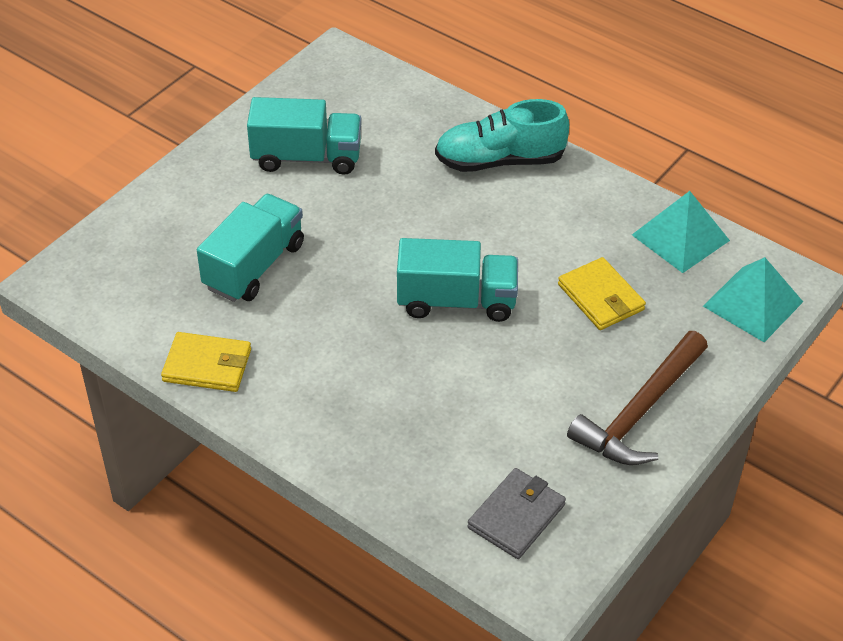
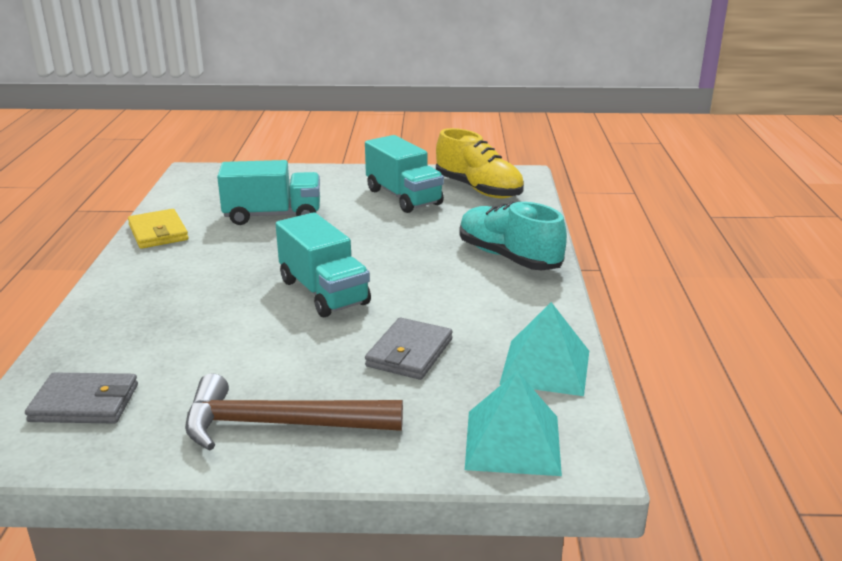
camera: 55 degrees right, 20 degrees down
yellow wallet [558,257,646,330] -> grey wallet [365,317,453,380]
none -> yellow shoe [436,128,524,198]

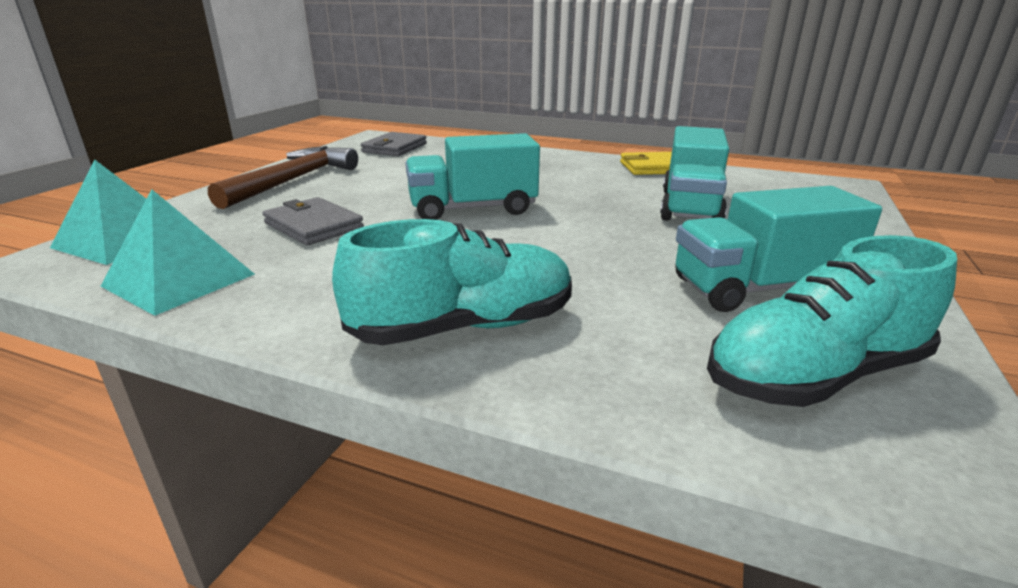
camera: 110 degrees right, 0 degrees up
yellow shoe [436,128,524,198] -> turquoise shoe [707,235,957,407]

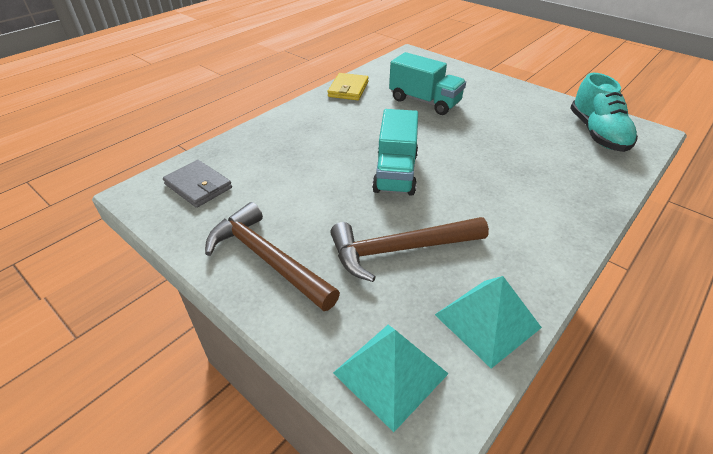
camera: 70 degrees left, 15 degrees up
grey wallet [263,197,364,245] -> brown hammer [330,217,489,282]
turquoise shoe [332,219,572,345] -> none
turquoise truck [676,186,882,312] -> none

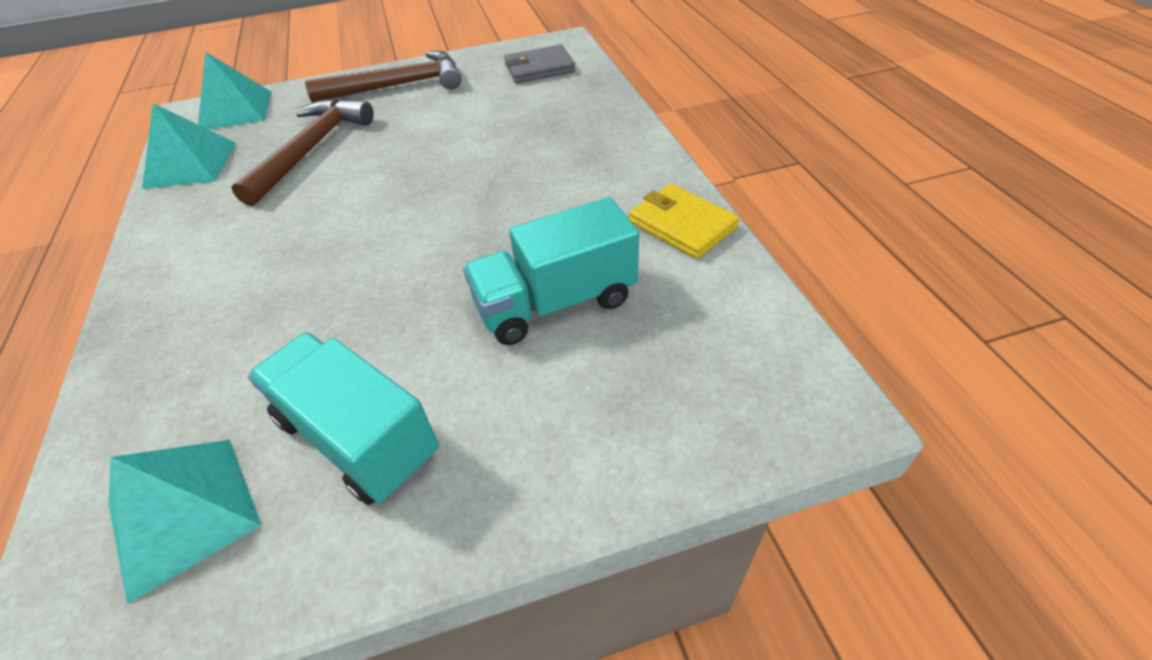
camera: 125 degrees right, 5 degrees up
turquoise truck [372,109,418,196] -> turquoise truck moved to [248,332,439,505]
turquoise shoe [570,73,638,152] -> turquoise pyramid [109,440,261,604]

